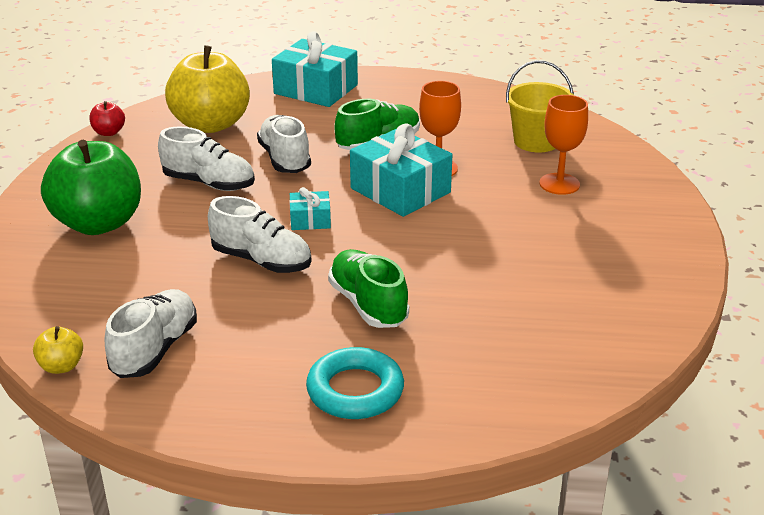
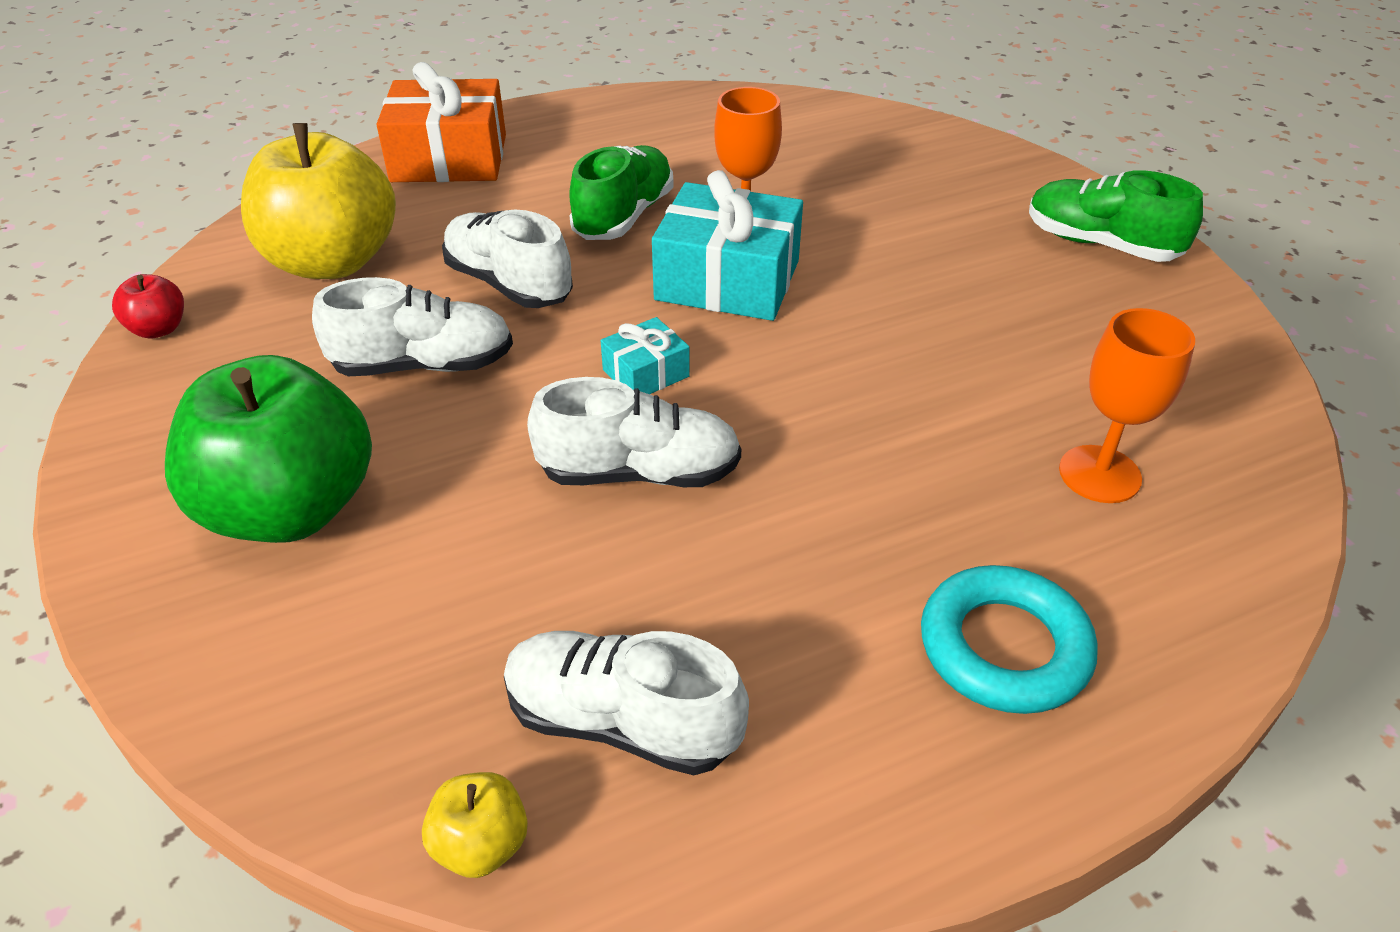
camera: 30 degrees left, 10 degrees up
white shoe [105,289,197,378] -> white shoe turned 60 degrees counterclockwise [504,631,749,775]
turquoise gift [272,31,358,107] -> orange gift [376,62,506,182]
green shoe [328,249,409,328] -> green shoe moved to [1029,170,1203,262]
yellow bucket [506,60,574,152] -> none
orange goblet [539,95,588,195] -> orange goblet moved to [1059,308,1195,503]

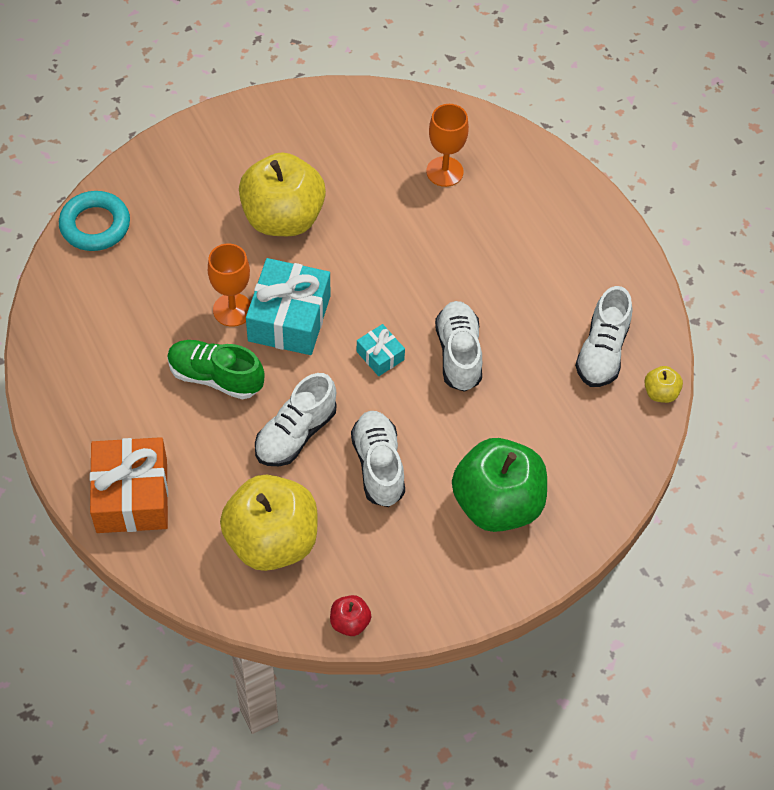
camera: 95 degrees left, 15 degrees up
turquoise ring [921,565,1098,714] -> turquoise ring moved to [59,191,130,251]
green shoe [1029,170,1203,262] -> none
none -> yellow apple [239,152,326,236]

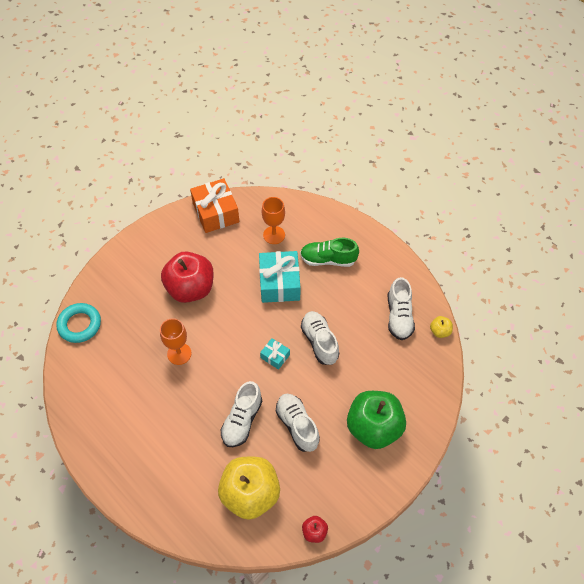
camera: 15 degrees left, 0 degrees up
orange gift [90,437,168,533] -> orange gift moved to [190,178,239,233]
green shoe [167,340,265,399] -> green shoe moved to [300,238,359,267]
yellow apple [239,152,326,236] -> red apple [161,251,214,303]
turquoise gift [246,258,330,355] -> turquoise gift moved to [259,251,301,303]

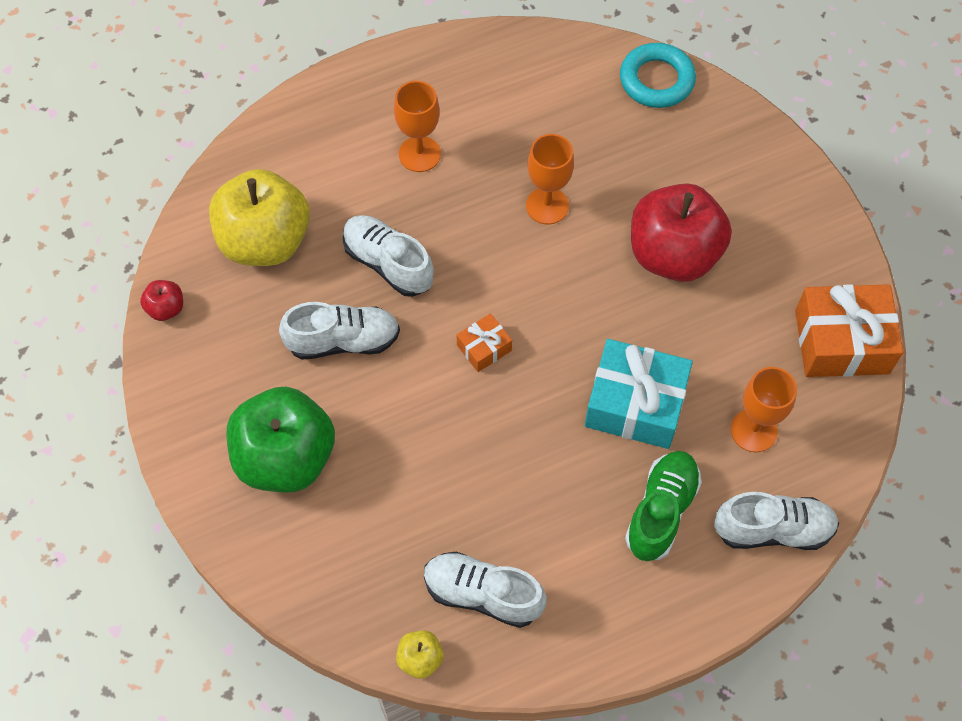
camera: 110 degrees right, 5 degrees up
turquoise gift [260,338,290,370] -> orange gift [457,313,512,372]
white shoe [301,311,339,365] -> white shoe moved to [714,492,839,550]
none -> orange goblet [394,81,441,172]

